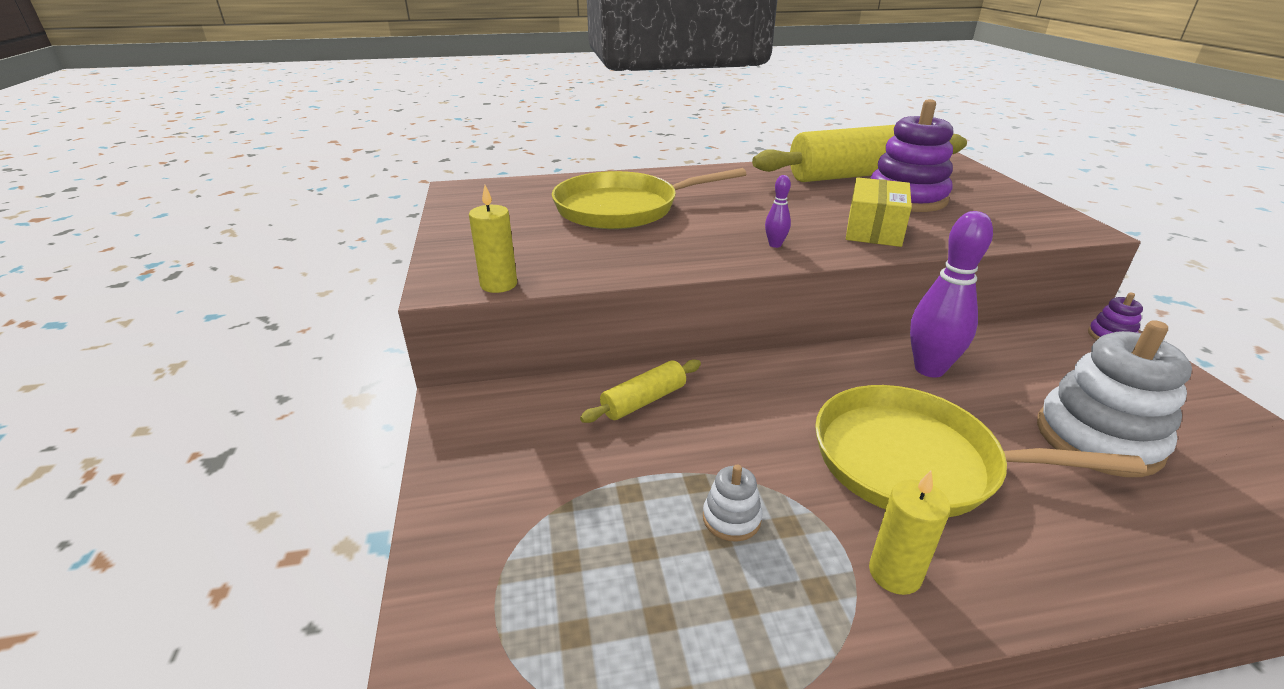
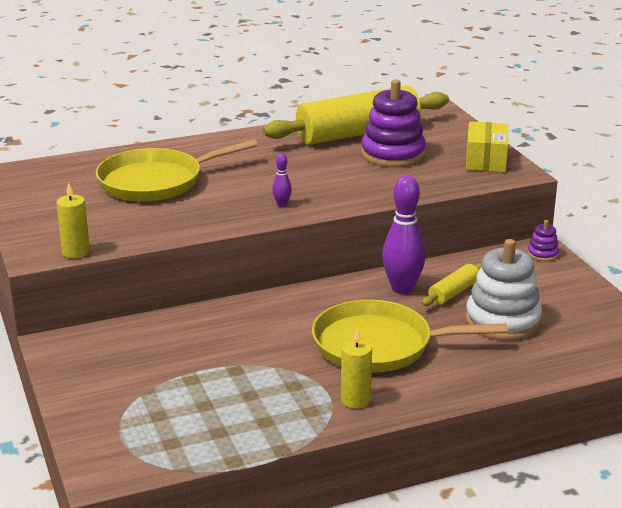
camera: 10 degrees left, 5 degrees down
yellow rolling pin [580,359,701,423] -> yellow rolling pin moved to [422,263,482,306]
white stacking toy [703,465,762,542] -> none
yellow box [846,177,912,247] -> yellow box moved to [466,121,508,172]

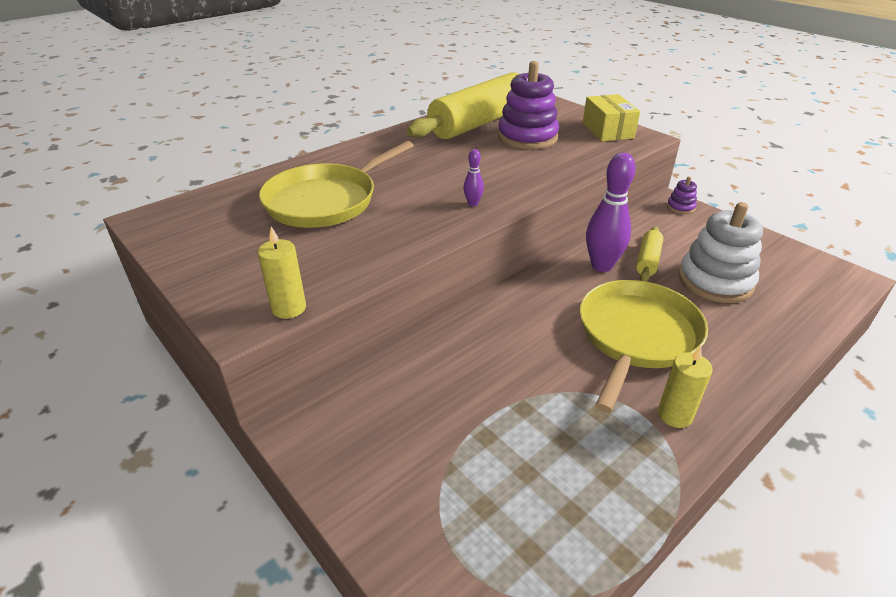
camera: 20 degrees left, 10 degrees up
yellow pan [312,300,508,372] -> yellow pan turned 135 degrees clockwise [580,280,708,413]

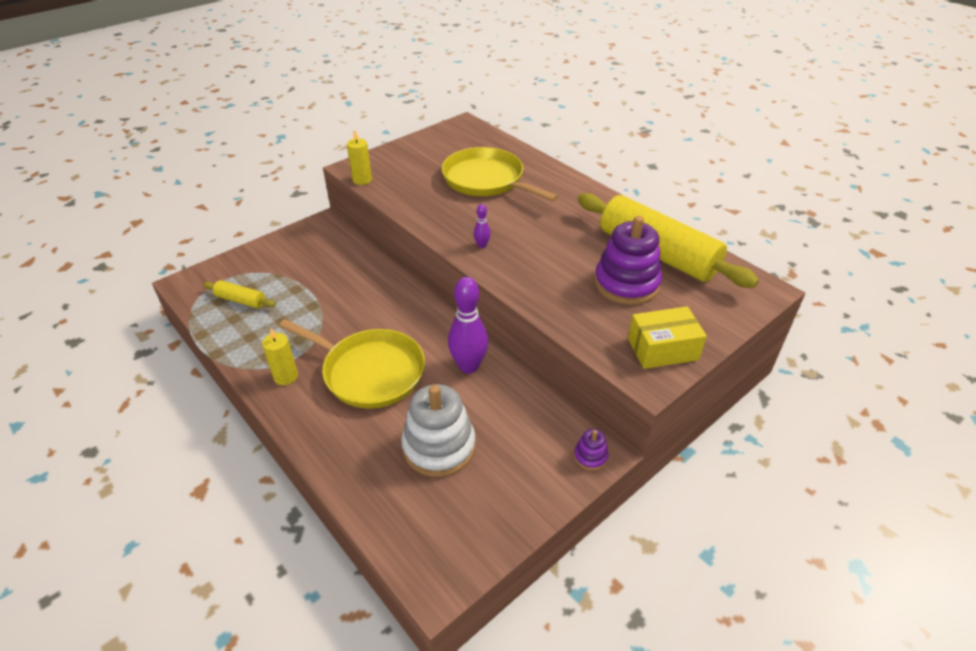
camera: 90 degrees right, 5 degrees up
yellow rolling pin [636,226,663,281] -> yellow rolling pin moved to [203,280,276,308]

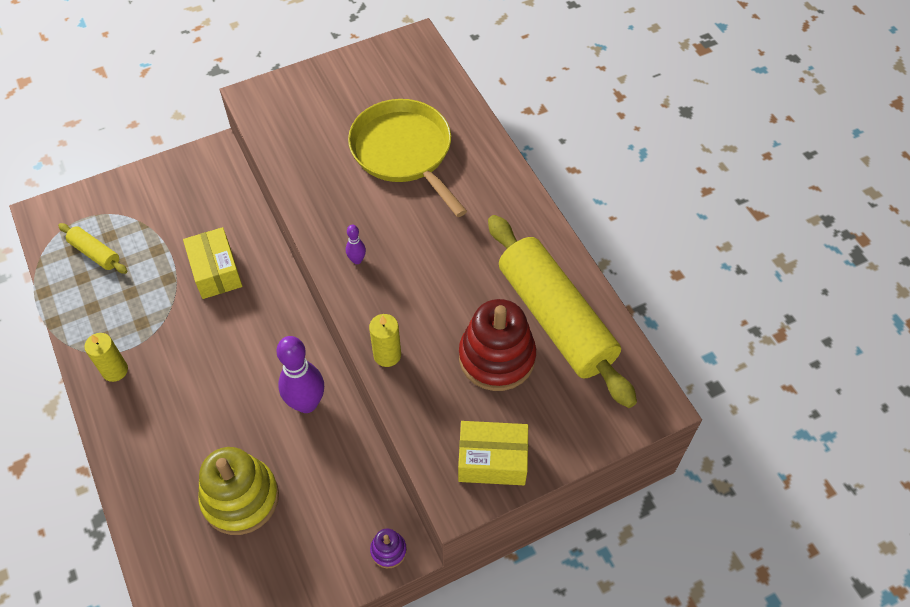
camera: 15 degrees right, 15 degrees up
yellow pan [279,319,425,409] -> none
yellow candle [347,131,372,185] -> yellow candle moved to [369,314,401,367]
white stacking toy [401,384,475,477] -> yellow stacking toy [198,447,279,535]
purple stacking toy [594,216,662,305] -> red stacking toy [459,299,536,391]
none -> yellow box [183,227,242,299]

